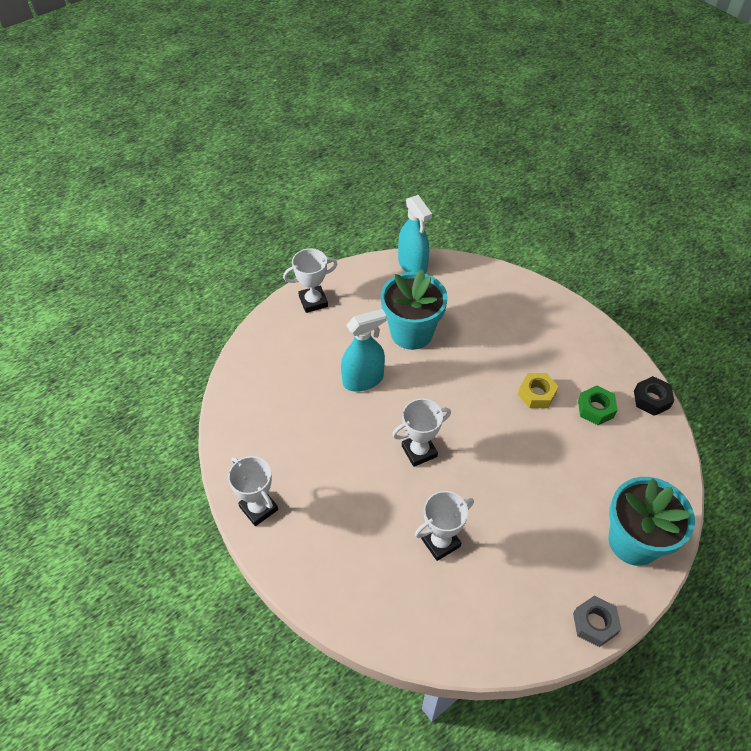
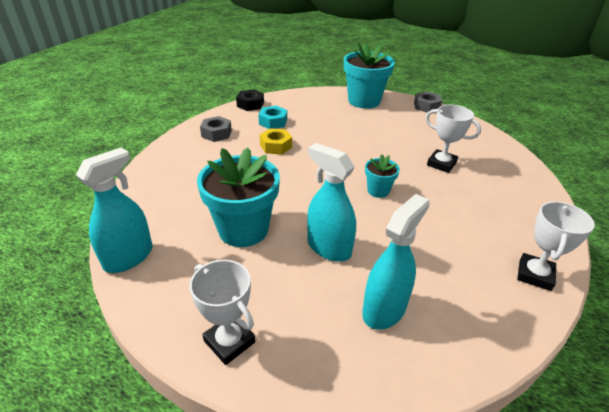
camera: 115 degrees left, 15 degrees down
white trophy [392,399,451,467] -> turquoise flower pot [365,154,400,198]
green nut [578,385,617,425] -> turquoise nut [258,106,287,129]
none -> grey nut [200,116,232,142]
none -> turquoise spray bottle [362,194,430,330]

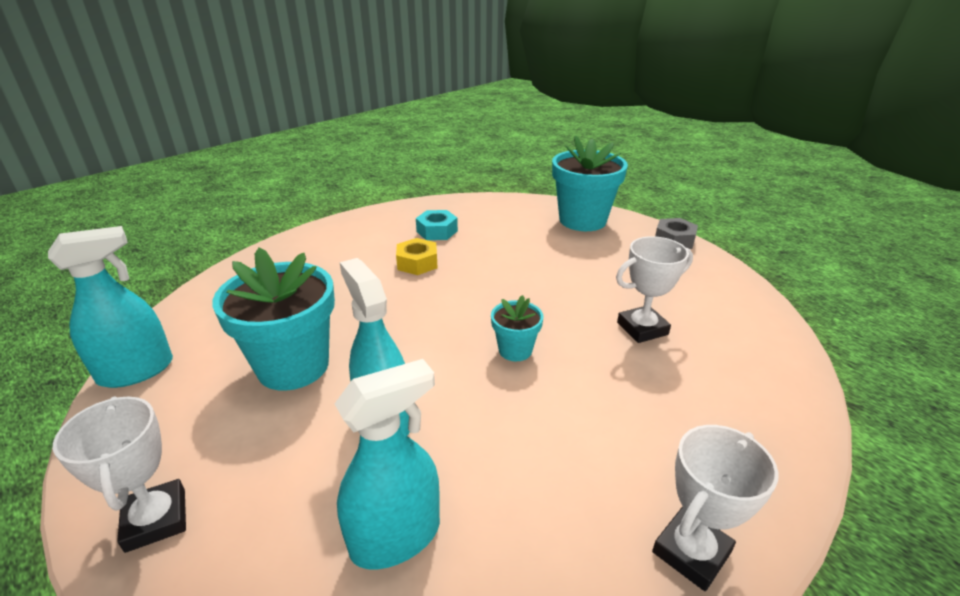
camera: 20 degrees right, 5 degrees down
grey nut [200,116,232,142] -> none
black nut [236,89,264,111] -> none
white trophy [425,105,481,173] -> white trophy turned 75 degrees counterclockwise [616,236,693,343]

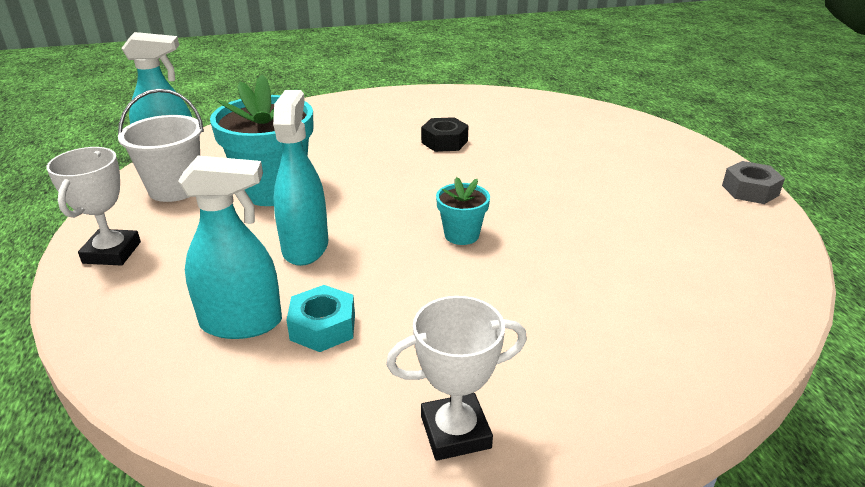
camera: 30 degrees right, 0 degrees up
yellow nut [396,238,438,275] -> black nut [421,117,469,152]
turquoise nut [416,210,458,240] -> turquoise nut moved to [286,285,355,352]
turquoise flower pot [552,135,628,231] -> none
white trophy [616,236,693,343] -> none
none -> white bucket [118,89,204,202]

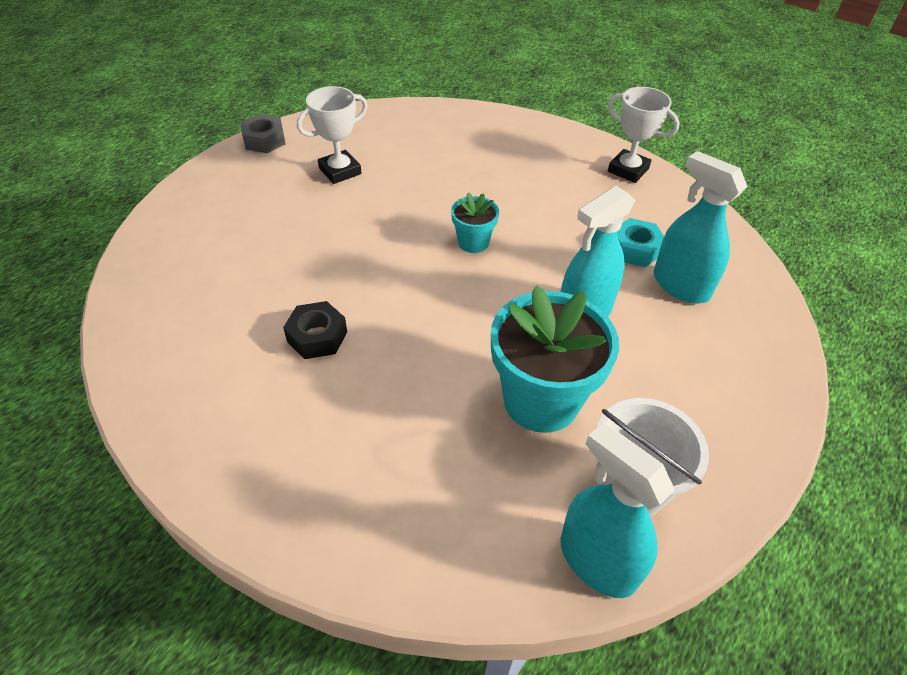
camera: 130 degrees left, 15 degrees up
white trophy [46,147,141,266] -> white trophy moved to [297,86,368,184]

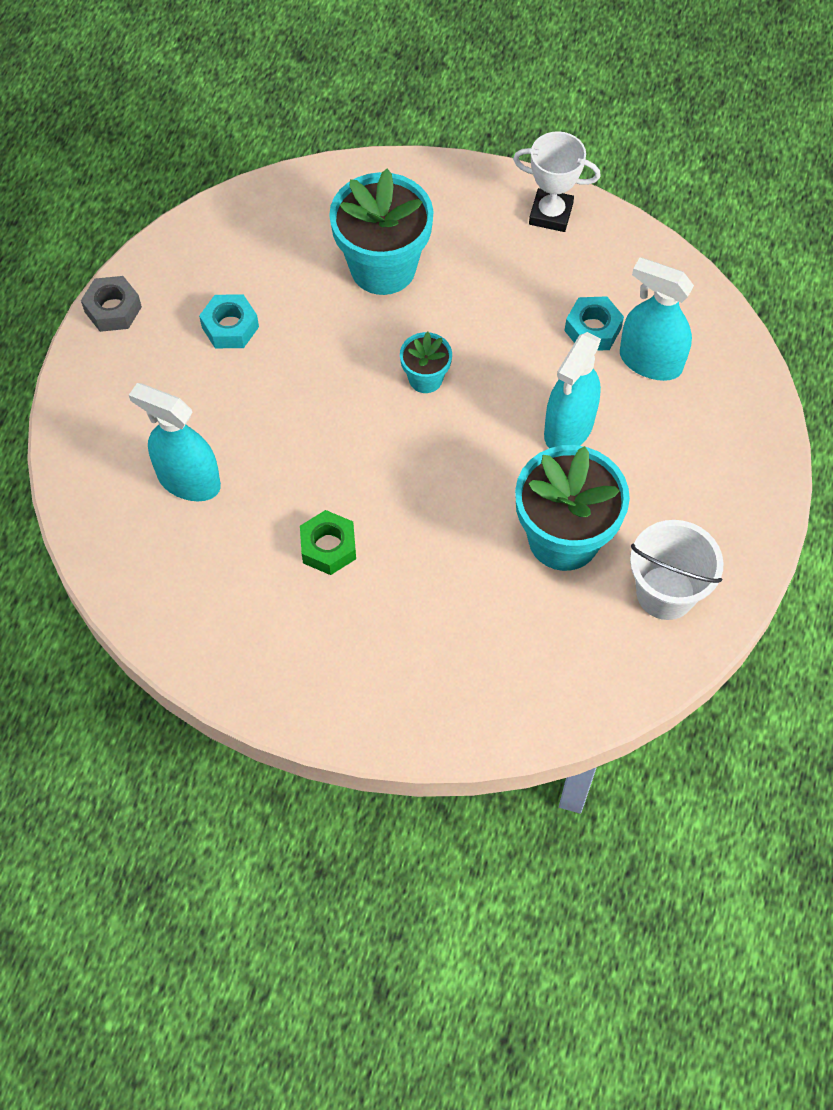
camera: 20 degrees left, 15 degrees up
black nut [283,301,347,359] -> green nut [300,510,356,575]
white trophy [297,86,368,184] -> turquoise nut [199,294,259,348]
turquoise spray bottle [560,423,674,598] -> turquoise spray bottle moved to [129,383,221,501]
none -> turquoise flower pot [329,169,434,295]

